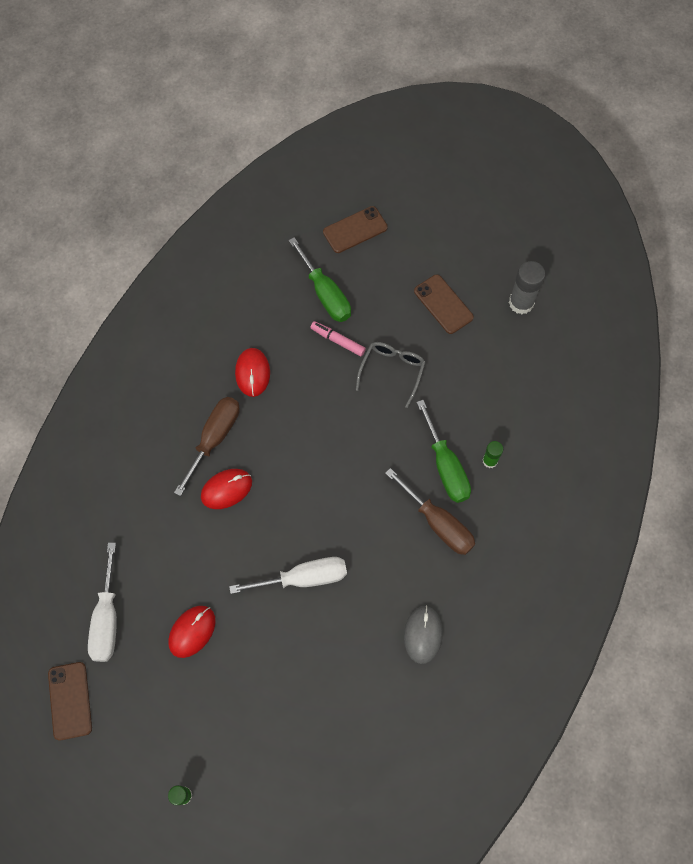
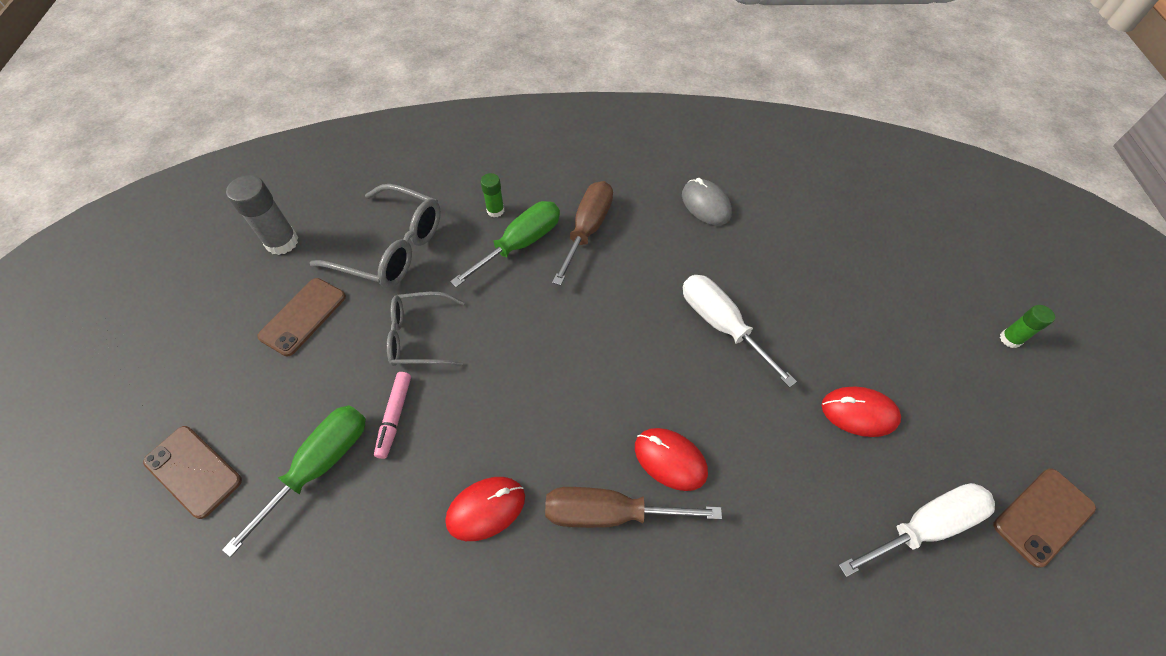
camera: 115 degrees left, 10 degrees down
grey mouse [404,605,443,664] -> grey mouse turned 75 degrees clockwise [682,178,732,225]
none -> grey glasses [310,184,441,288]

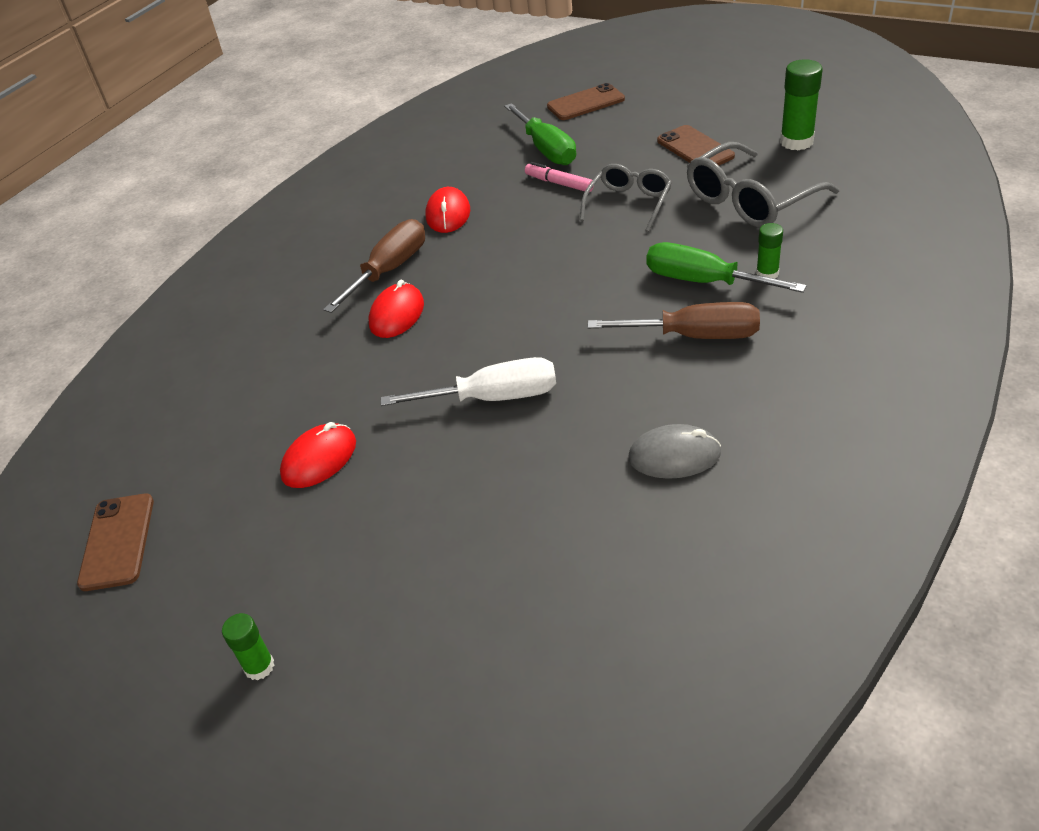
camera: 125 degrees right, 15 degrees down
grey glue stick [226,175,299,255] -> green glue stick [780,59,823,151]
green screwdriver [450,201,560,287] -> green screwdriver turned 135 degrees clockwise [646,242,807,293]
brown screwdriver [552,181,613,286] -> brown screwdriver turned 45 degrees counterclockwise [587,302,760,339]
red mouse [635,428,708,491] -> red mouse turned 45 degrees counterclockwise [368,280,424,338]
white screwdriver [838,483,995,577] -> none

